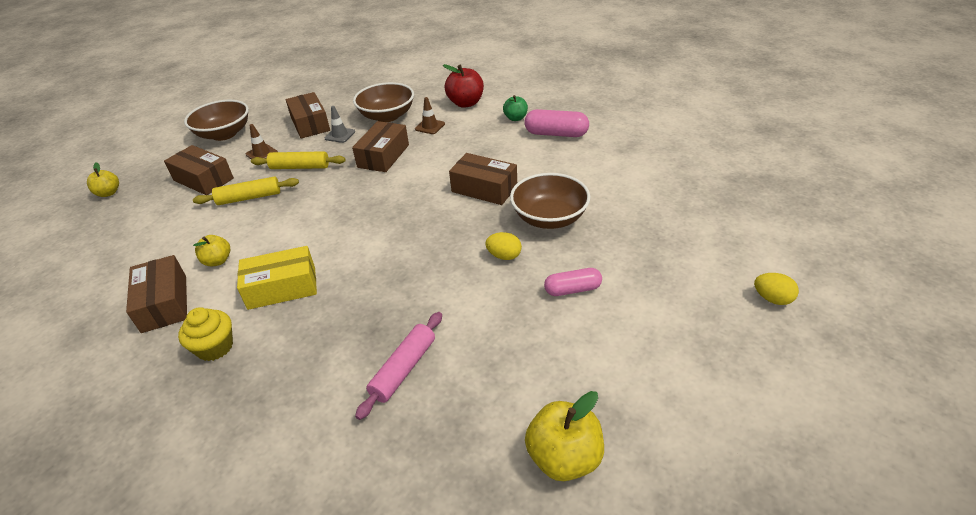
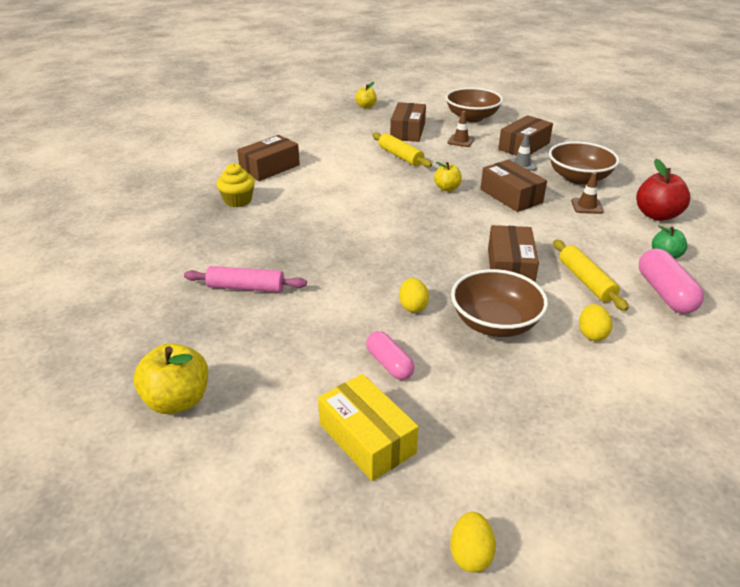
camera: 65 degrees right, 5 degrees down
yellow apple [193,235,230,266] -> yellow apple moved to [434,162,462,191]
yellow box [237,246,317,310] -> yellow box moved to [318,374,419,481]
yellow rolling pin [251,151,346,169] -> yellow rolling pin moved to [553,240,629,311]
brown box [352,121,409,172] -> brown box turned 60 degrees clockwise [481,160,547,212]
none -> yellow egg [579,304,612,341]

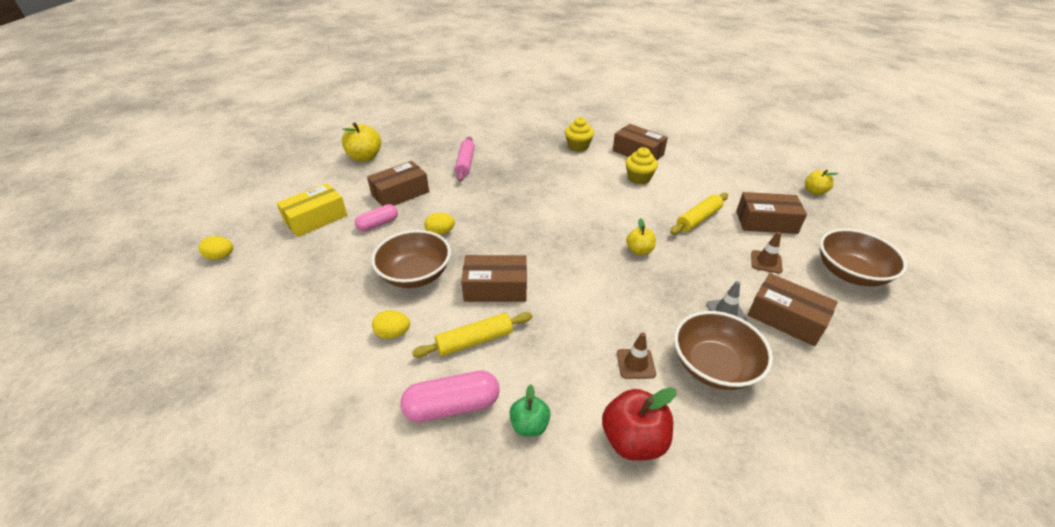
camera: 85 degrees right, 5 degrees up
brown box [481,160,547,212] -> brown box moved to [367,161,429,206]
none -> yellow cupcake [625,147,658,184]

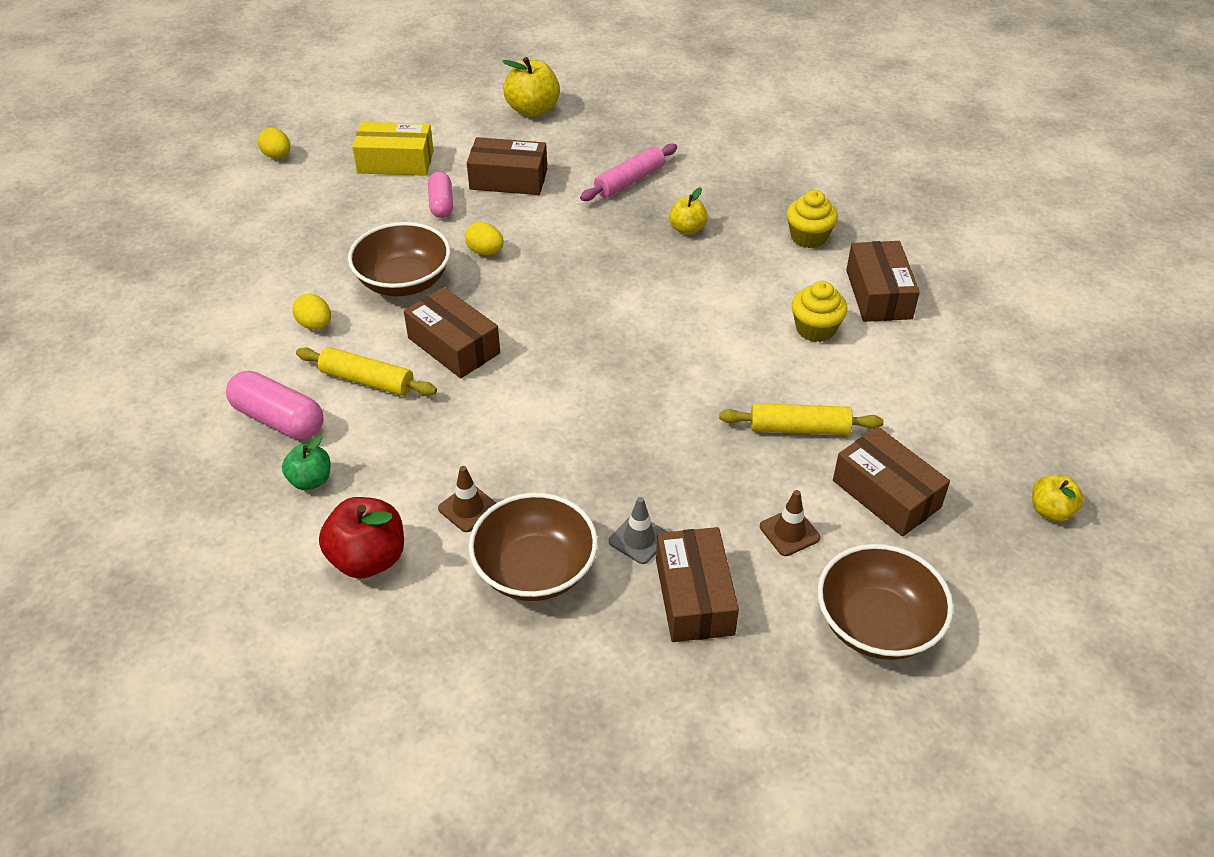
camera: 45 degrees right, 5 degrees up
pink capsule [355,204,398,231] -> pink capsule turned 75 degrees clockwise [428,172,453,218]
yellow apple [626,218,656,255] -> yellow apple moved to [669,187,708,235]

